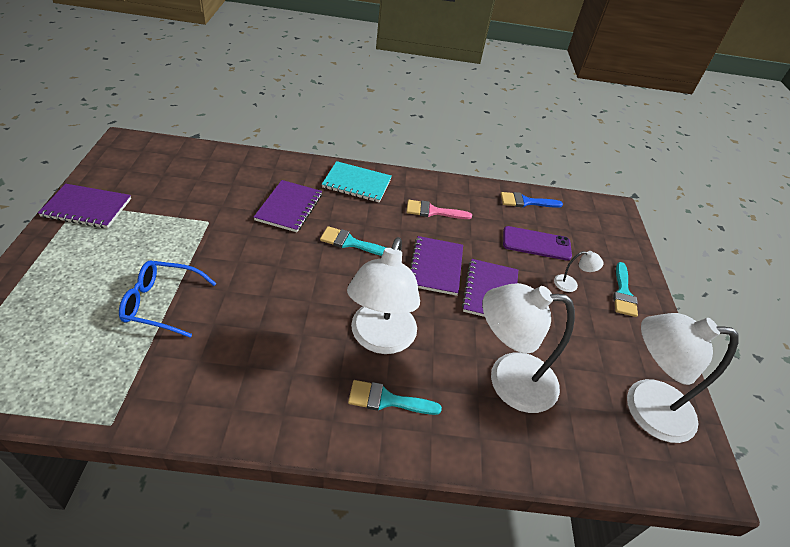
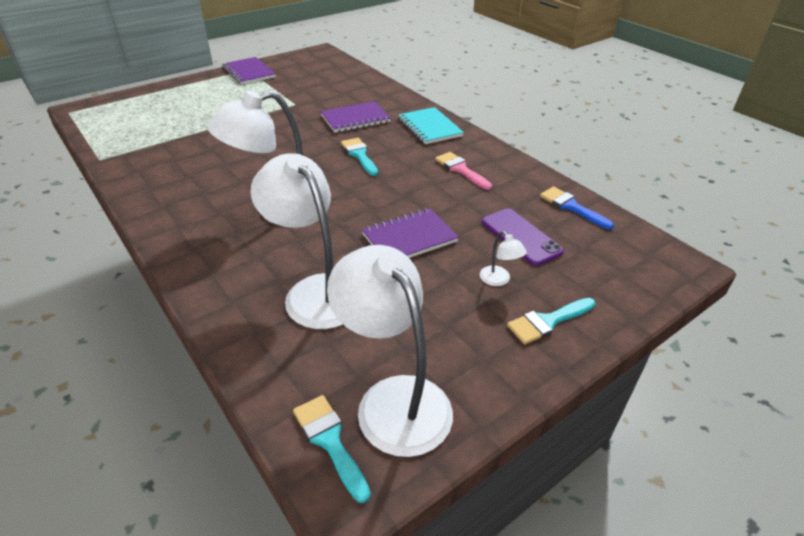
camera: 55 degrees right, 5 degrees down
blue glasses [119,260,217,338] -> none
turquoise brush [348,380,442,415] -> turquoise brush moved to [293,395,370,503]
purple notebook [410,236,463,296] -> none

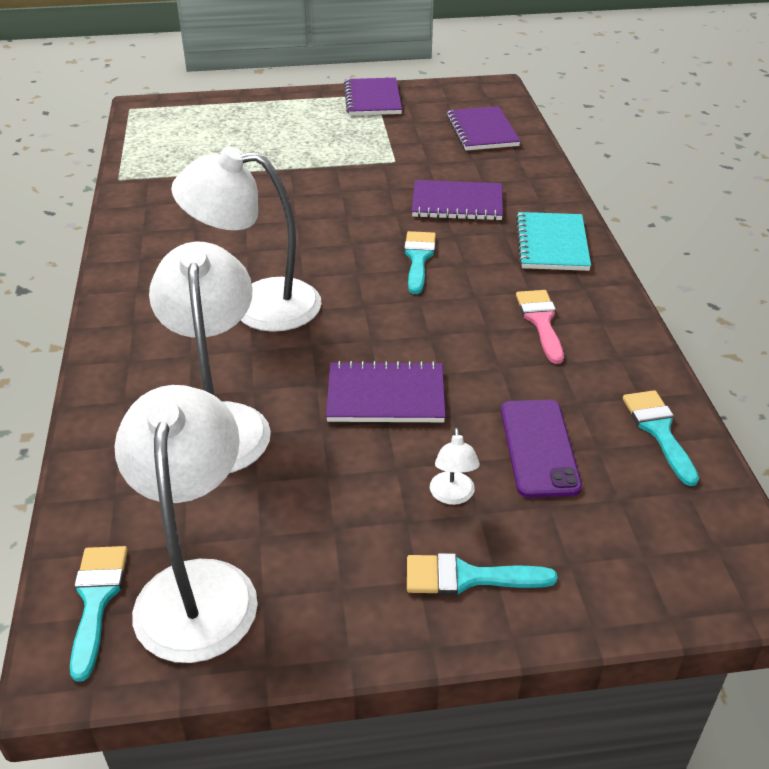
camera: 30 degrees right, 0 degrees up
blue brush [540,187,614,229] -> turquoise brush [623,390,699,486]
none -> purple notebook [446,106,521,151]

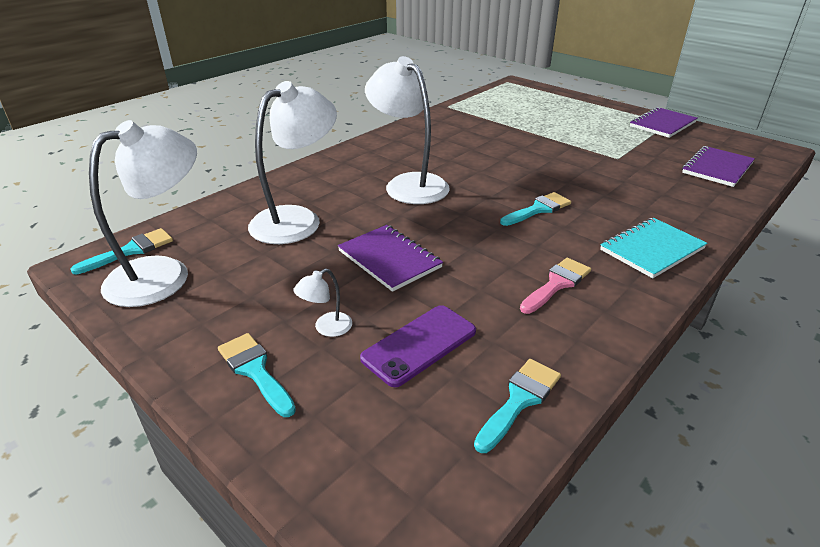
camera: 50 degrees right, 5 degrees down
purple notebook [412,180,503,221] -> none

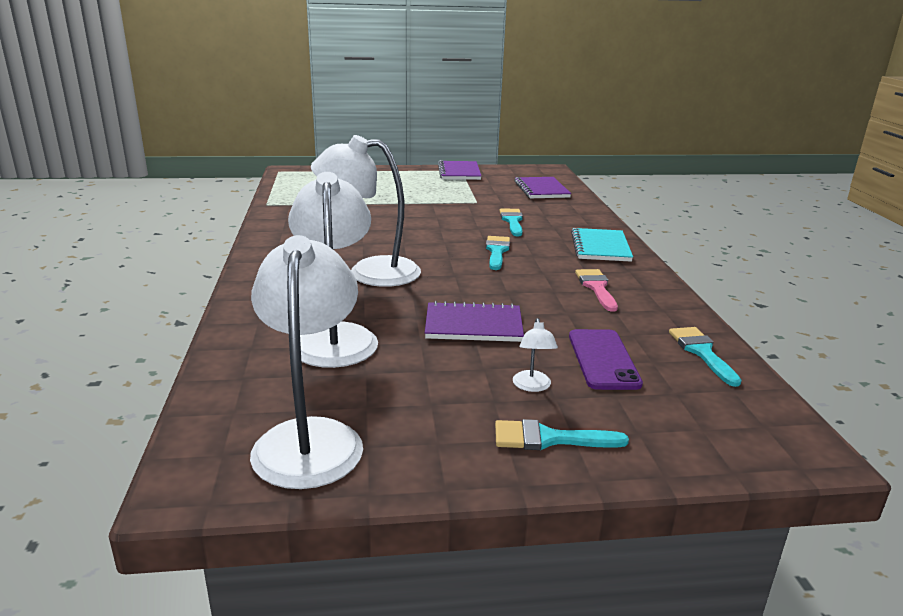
camera: 50 degrees left, 10 degrees down
turquoise brush [70,228,173,274] -> turquoise brush moved to [500,209,523,236]

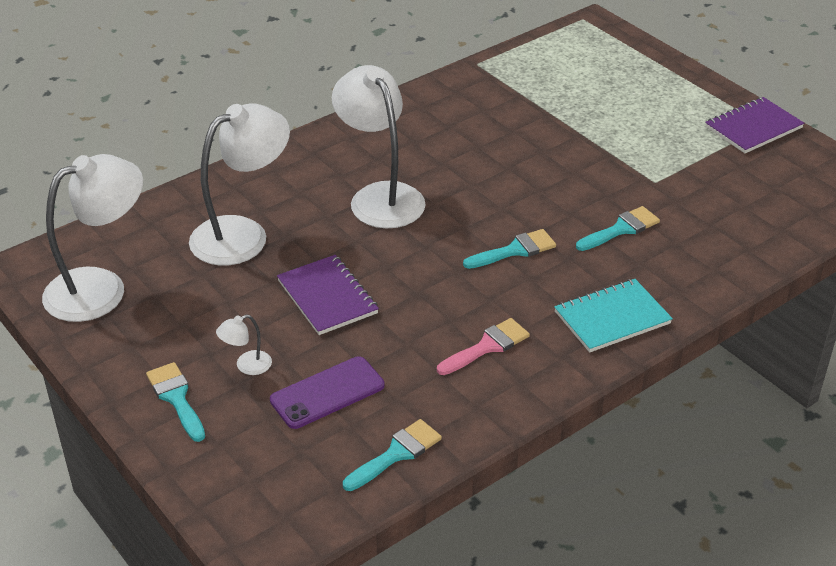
camera: 60 degrees right, 15 degrees up
purple notebook [514,177,571,198] -> none

